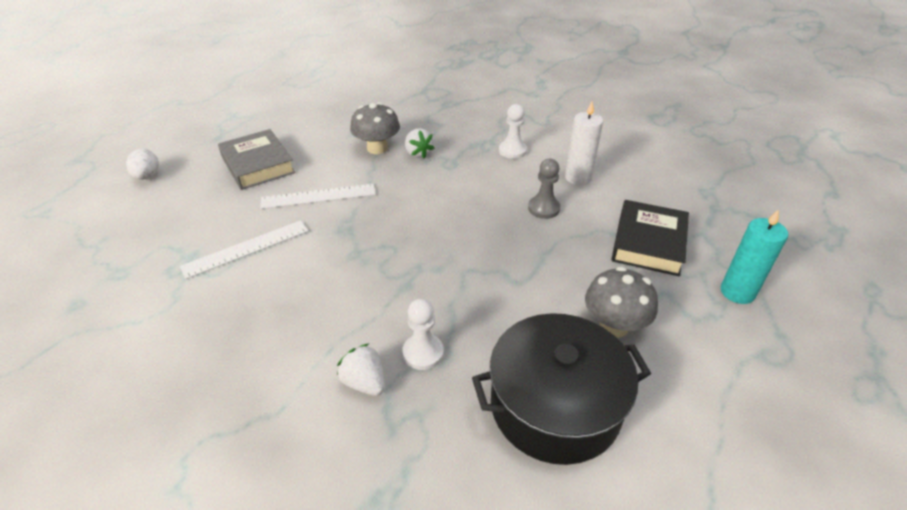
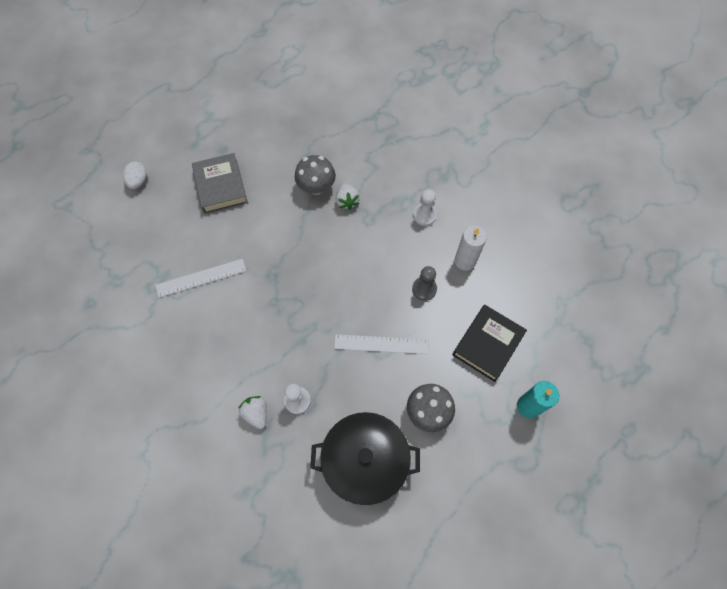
camera: 15 degrees right, 25 degrees up
white ruler [260,184,376,209] -> white ruler moved to [334,334,428,354]

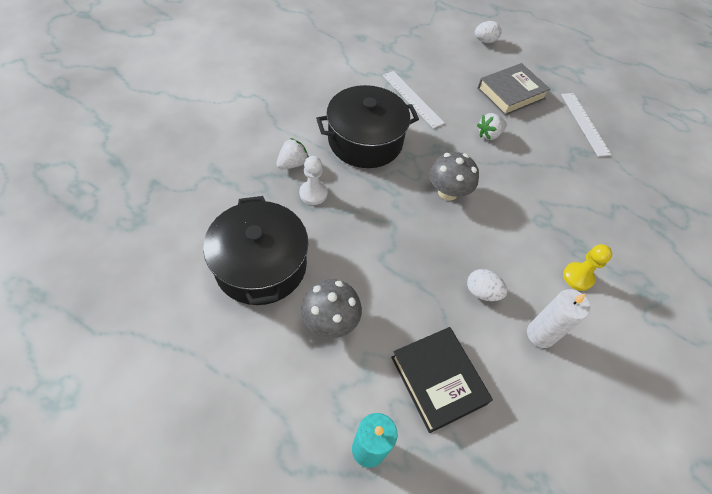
camera: 70 degrees right, 10 degrees down
grey mushroom [295,155,336,195] -> grey mushroom moved to [429,152,479,201]
white ruler [334,334,428,354] -> white ruler moved to [561,93,612,157]
white strawberry [336,183,360,210] -> white strawberry moved to [477,113,507,140]
grey pawn [412,266,437,301] -> white egg [467,269,508,301]
white pawn [413,189,437,226] -> yellow pawn [563,244,612,291]
black book [452,304,527,382] -> black book turned 45 degrees clockwise [391,327,493,433]
none -> black pot [316,85,419,168]

